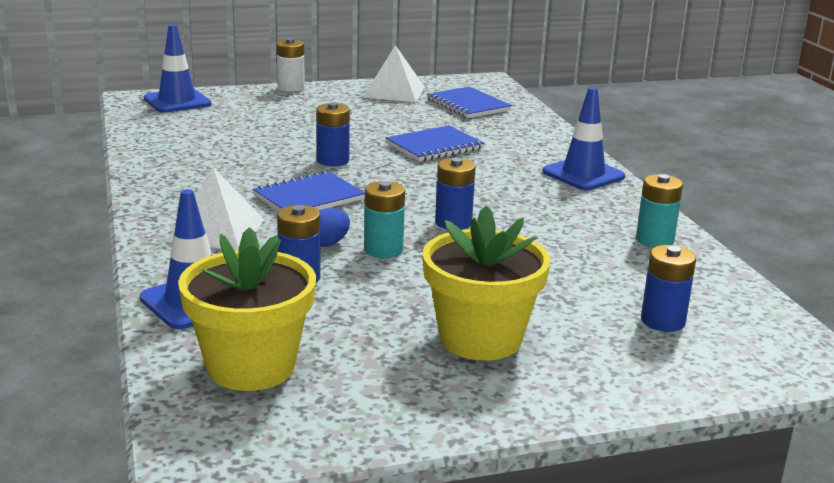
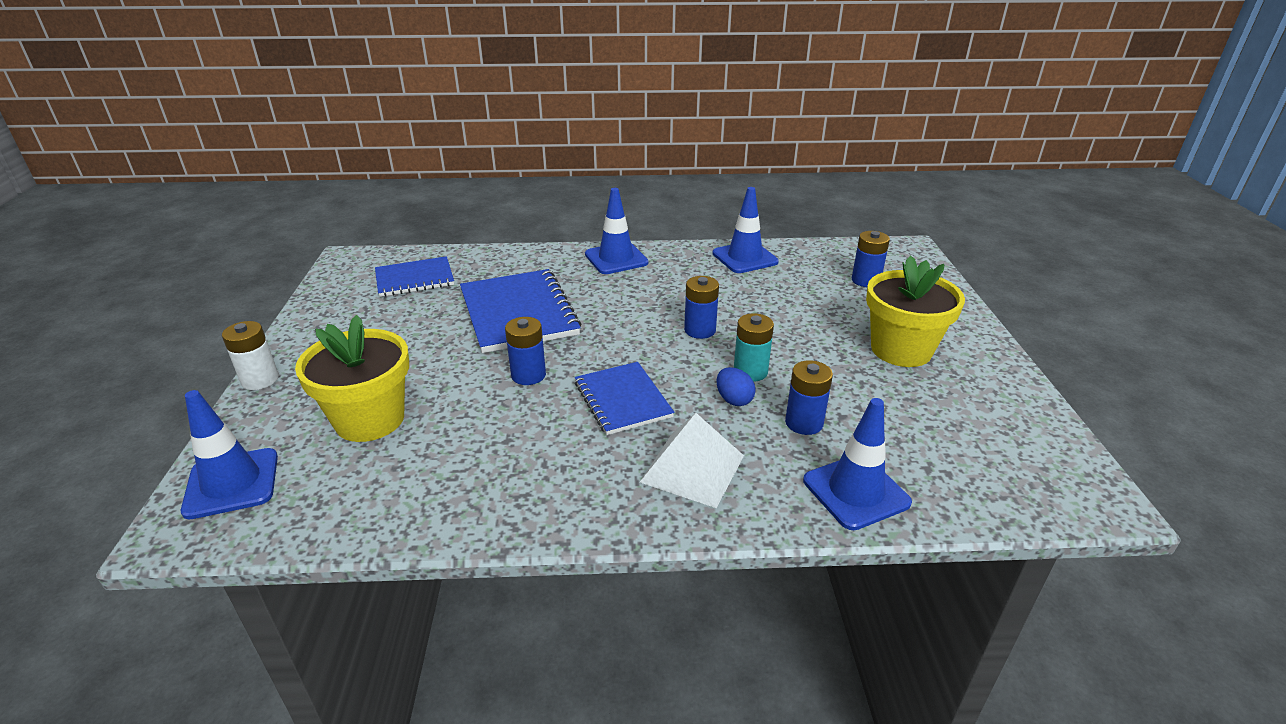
camera: 75 degrees left, 10 degrees up
yellow flower pot [178,227,316,391] -> yellow flower pot moved to [295,315,409,442]
white pyramid [363,45,425,102] -> none
blue notebook [386,125,485,162] -> blue notebook [460,269,581,353], size x1.60
turquoise battery [636,174,683,248] -> blue traffic cone [712,187,779,273]

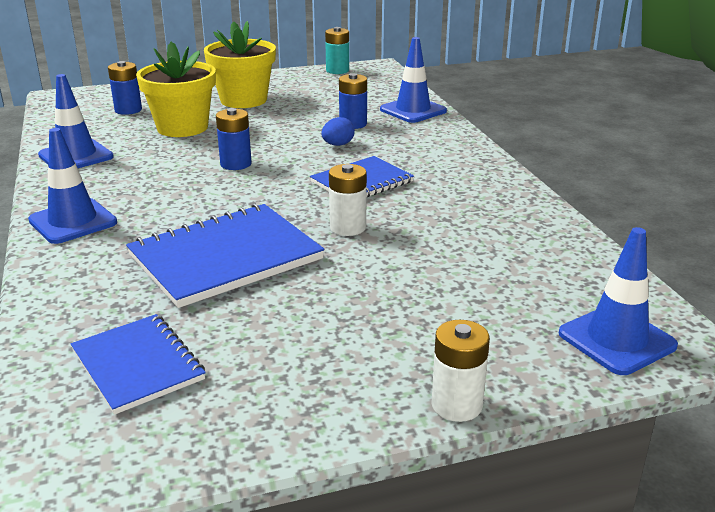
camera: 105 degrees left, 5 degrees down
yellow flower pot [295,315,409,442] -> yellow flower pot moved to [136,42,216,137]
blue battery [505,317,546,385] -> white battery [329,164,367,236]
white pyramid [640,413,744,508] -> none
turquoise battery [734,313,774,382] -> turquoise battery moved to [325,27,349,74]

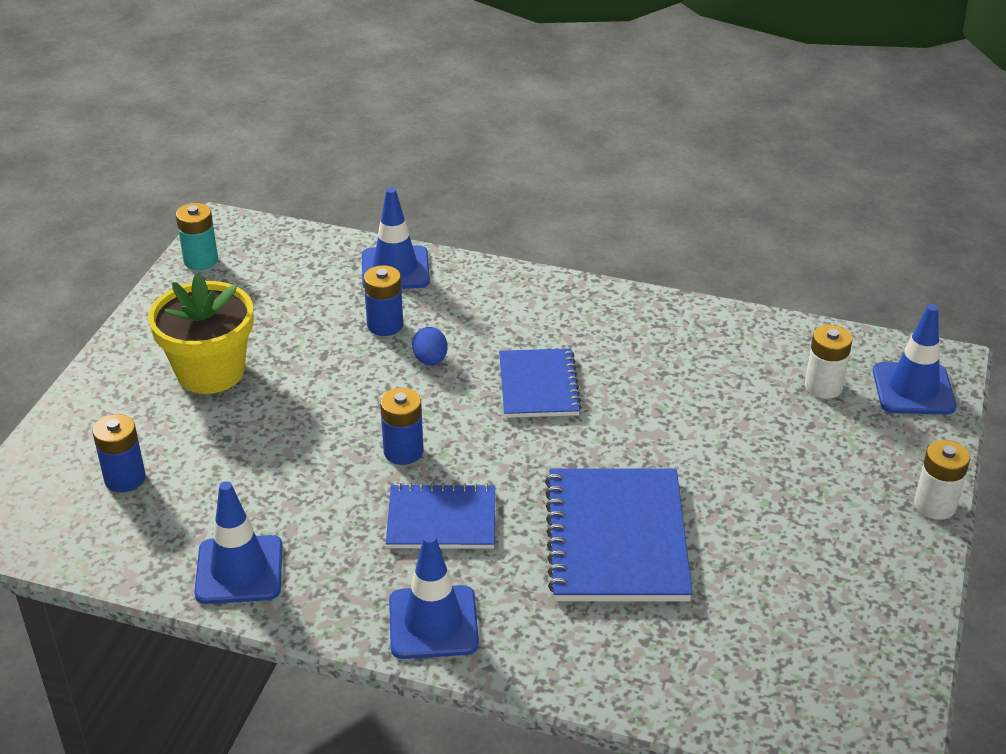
camera: 55 degrees left, 10 degrees up
blue notebook [71,314,206,415] -> blue notebook moved to [386,483,495,549]
yellow flower pot [136,42,216,137] -> none
white battery [329,164,367,236] -> white battery moved to [805,325,852,399]

